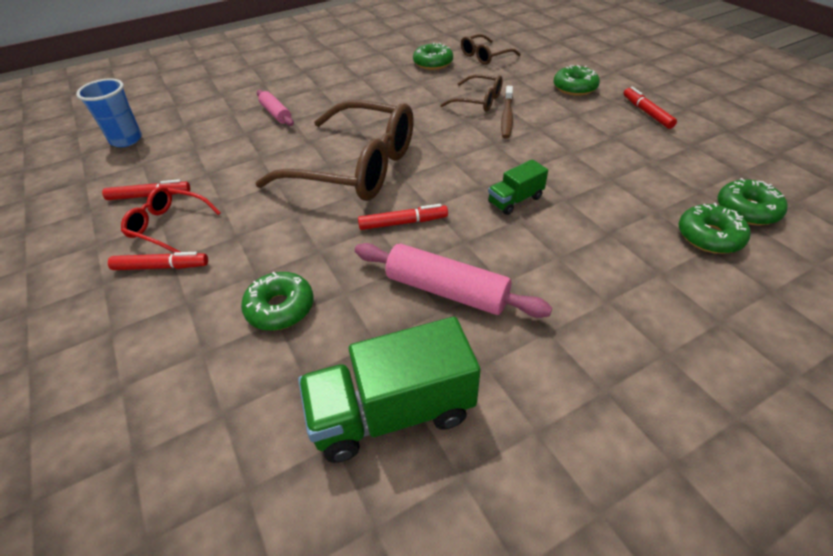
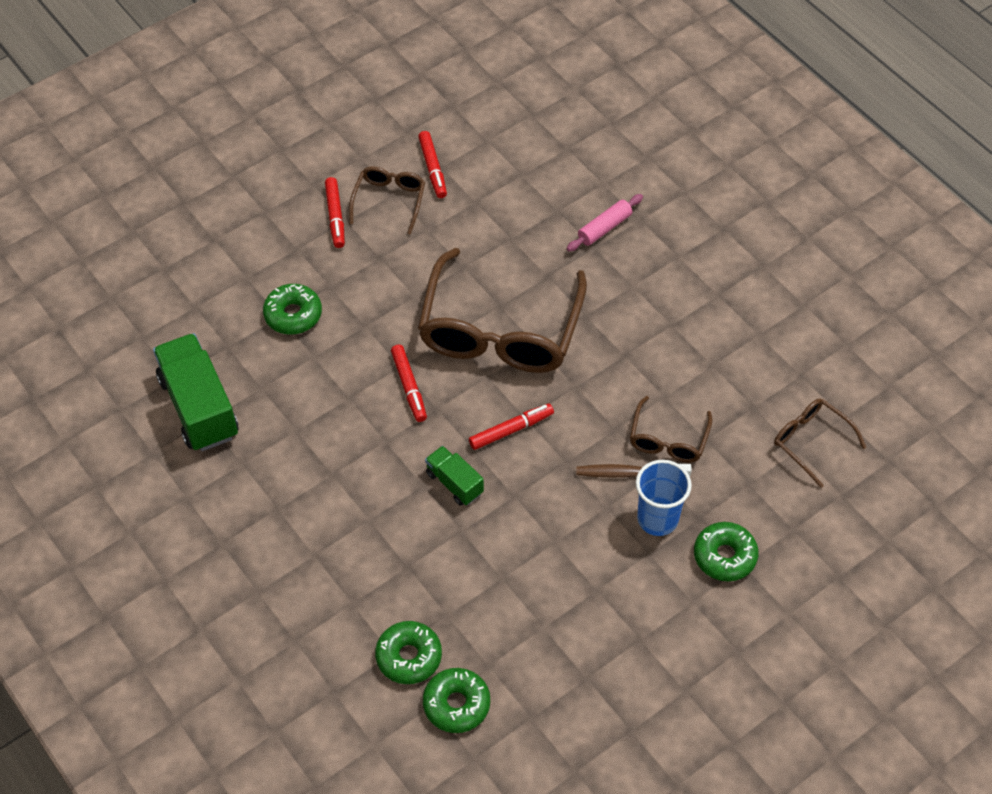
camera: 80 degrees right, 10 degrees up
blue cup [76,78,142,147] -> blue cup moved to [636,460,692,536]
red glasses [121,186,221,253] -> brown glasses [349,166,425,235]
pink rolling pin [355,243,552,318] -> none
green donut [413,43,453,70] -> none
red marker [623,87,677,129] -> red marker moved to [469,404,554,450]

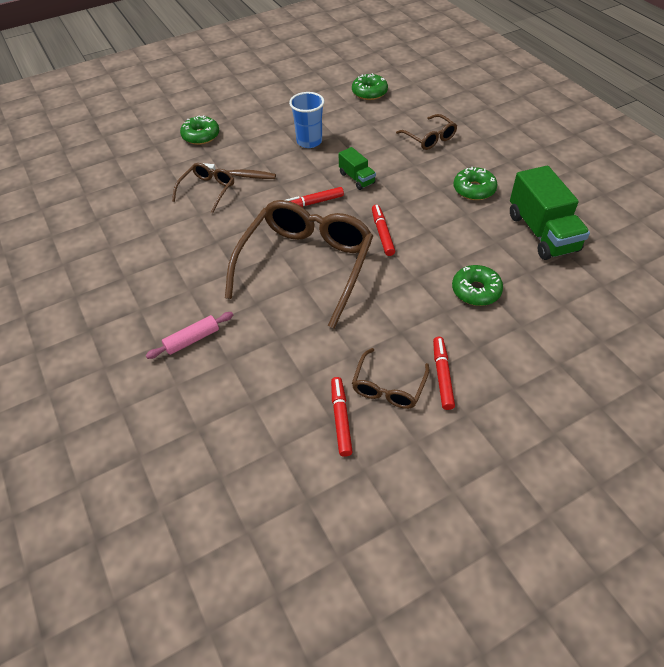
camera: 170 degrees left, 5 degrees down
green donut [375,621,442,684] -> green donut moved to [453,167,498,200]
blue cup [636,460,692,536] -> blue cup moved to [289,92,325,148]
brown glasses [774,399,866,488] -> brown glasses moved to [396,114,457,150]

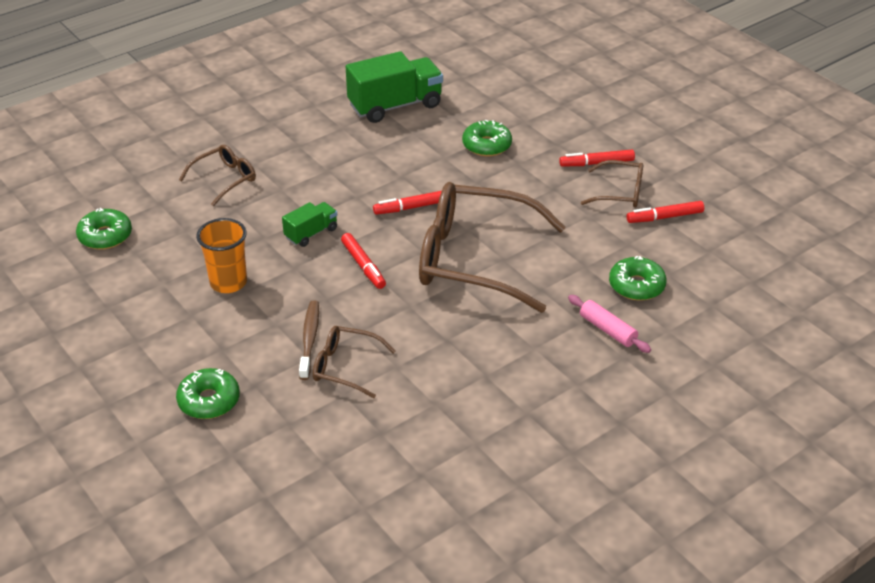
camera: 100 degrees left, 10 degrees down
blue cup [289,92,325,148] -> orange cup [196,218,247,293]
green donut [453,167,498,200] -> green donut moved to [609,256,667,301]

